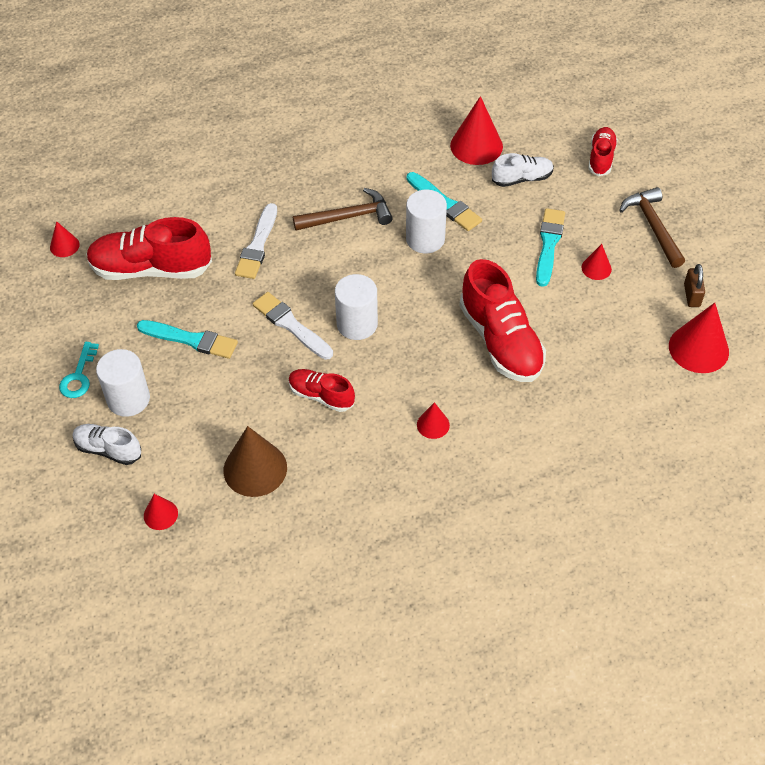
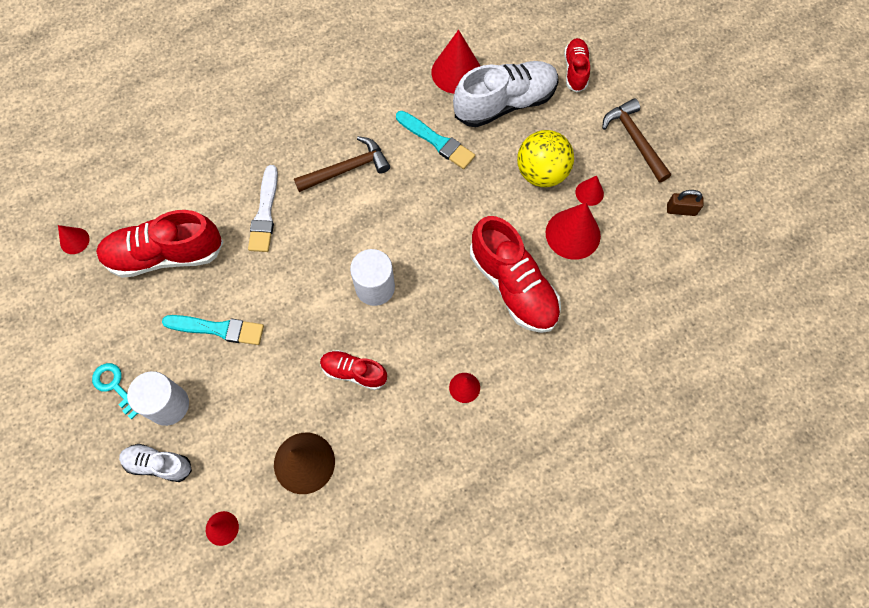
camera: 10 degrees left, 15 degrees up
turquoise key [59,342,99,398] -> turquoise key turned 135 degrees clockwise [92,363,138,419]
white brush [253,292,333,360] -> none
white cylinder [406,190,447,253] -> none
white shoe [492,153,554,187] -> white shoe [453,61,559,127], size x1.82
turquoise brush [536,208,565,287] -> yellow ball [517,130,574,187]
red cone [669,303,729,373] -> red cone moved to [546,203,601,260]
brown padlock [684,264,705,307] -> brown padlock turned 75 degrees counterclockwise [667,190,704,216]

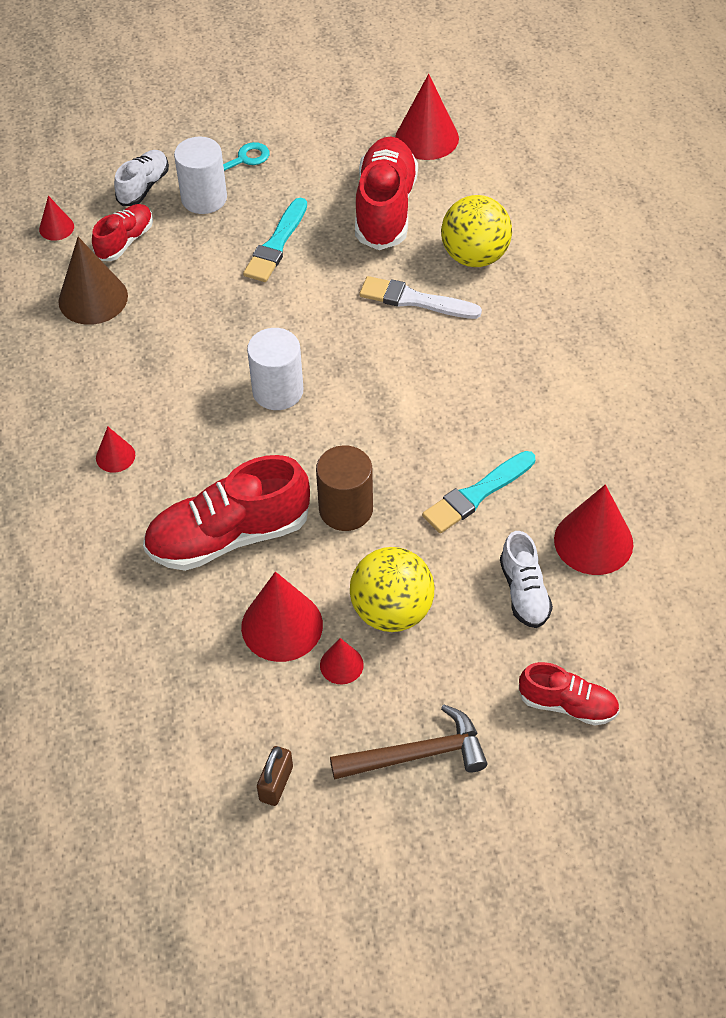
camera: 105 degrees right, 15 degrees down
red cone [58,225,89,254] -> red cone [395,74,459,160], size x1.90
brown hammer [294,136,390,192] -> none
red shoe [320,350,387,390] -> red shoe moved to [92,204,153,261]
white shoe [453,61,559,127] -> white shoe [500,531,553,628], size x0.55
none -> brown cylinder [316,445,373,531]
none -> yellow ball [441,195,512,267]

